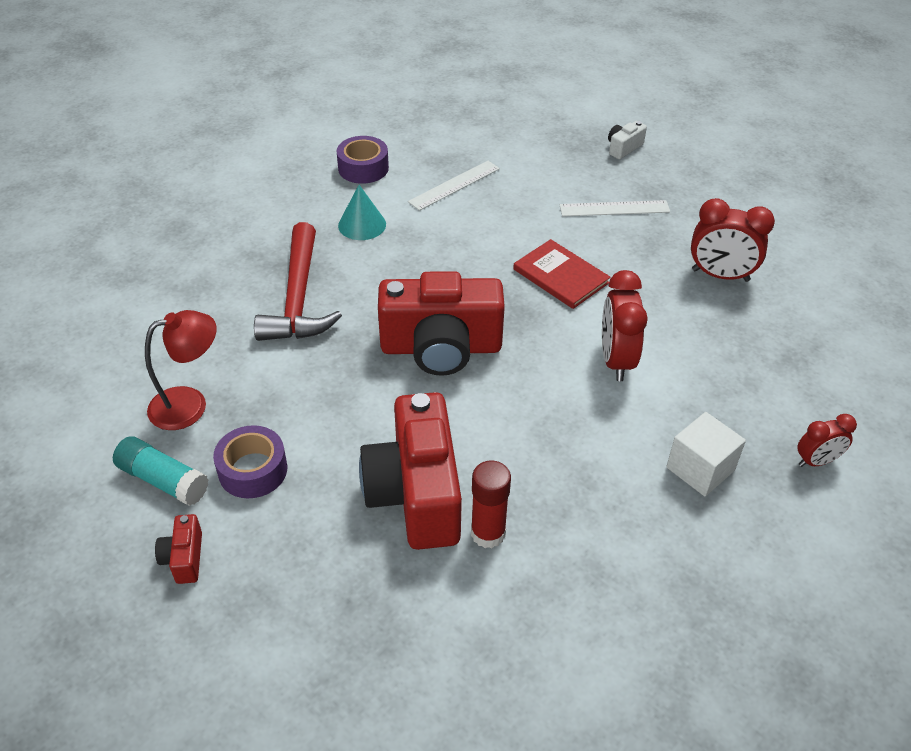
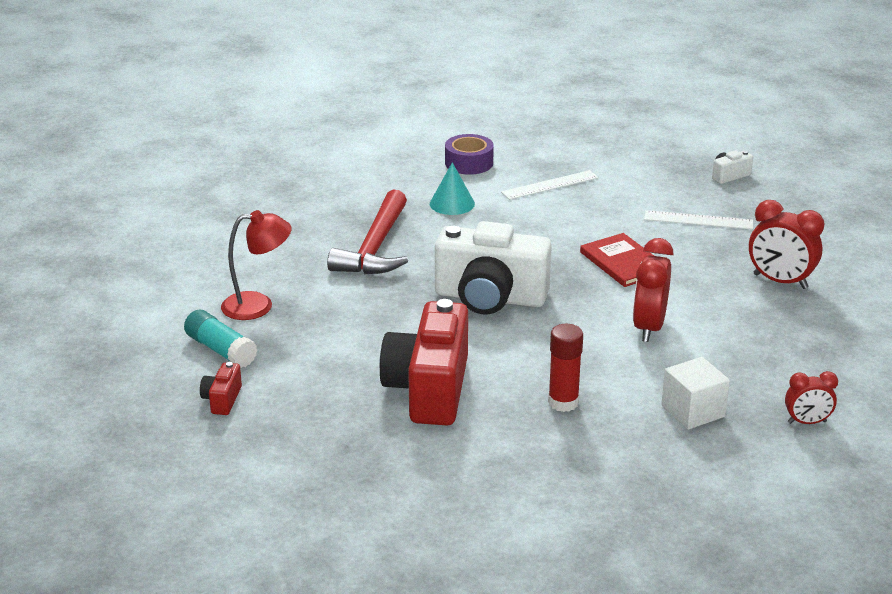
camera: 15 degrees right, 15 degrees down
purple tape [213,425,287,498] -> none
red camera [378,271,505,376] -> white camera [435,221,552,314]
red glue stick [471,460,511,548] -> red glue stick moved to [548,324,583,412]

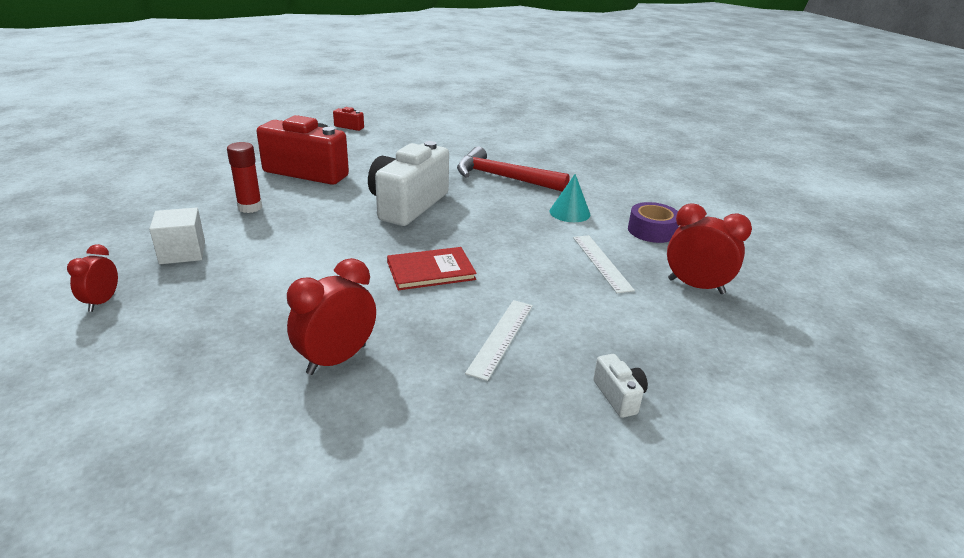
camera: 100 degrees right, 0 degrees up
turquoise glue stick [184,310,257,368] -> none
red lamp [221,210,292,320] -> none
red clock [633,238,673,342] -> red clock moved to [667,203,752,294]

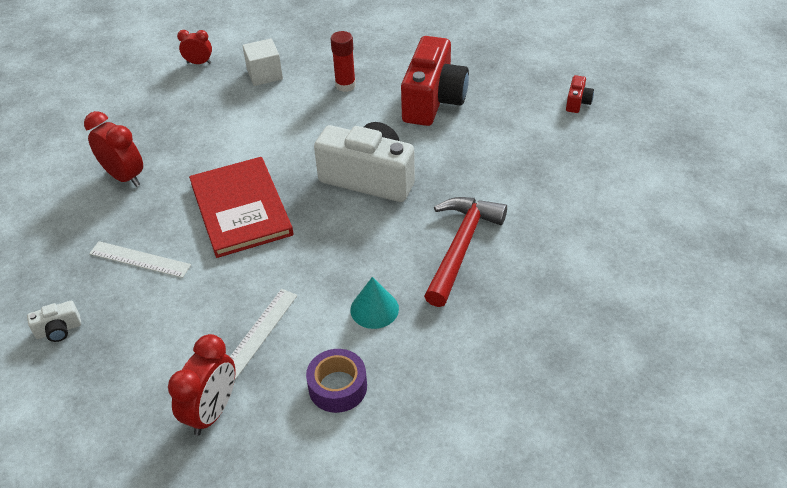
camera: 90 degrees right, 15 degrees up
red book [387,247,477,290] -> red book [189,157,293,258], size x1.61
white ruler [573,235,635,293] -> white ruler turned 45 degrees counterclockwise [230,289,298,379]

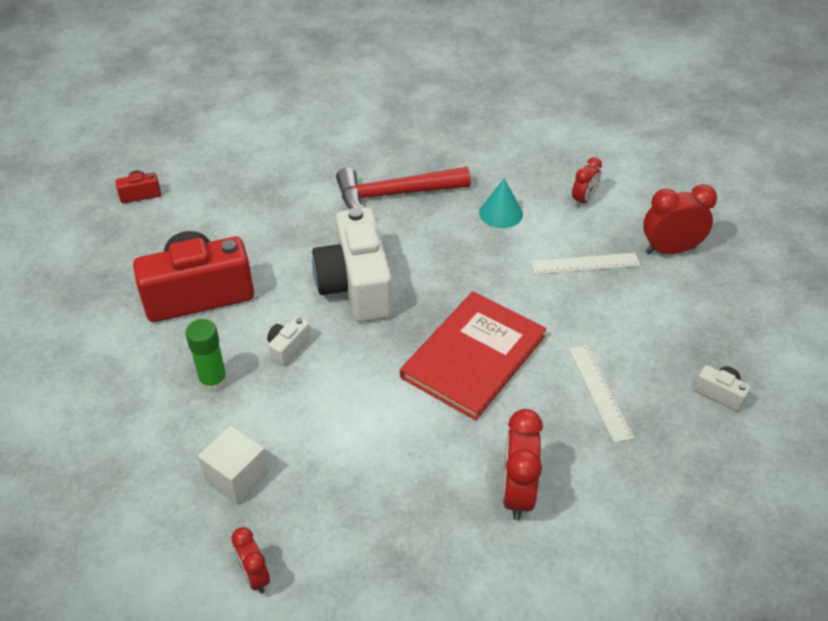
camera: 125 degrees left, 0 degrees up
purple tape [306,349,367,413] -> red clock [572,157,602,207]
red glue stick [331,31,356,92] -> green glue stick [185,319,228,393]
none -> white camera [267,316,311,366]

